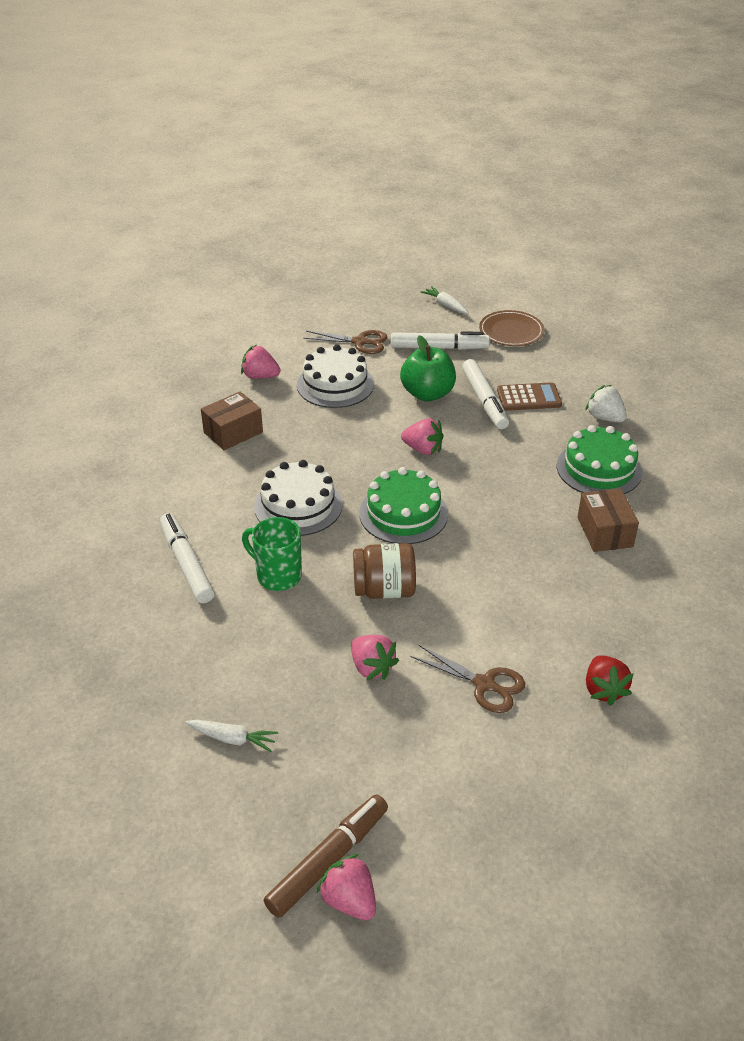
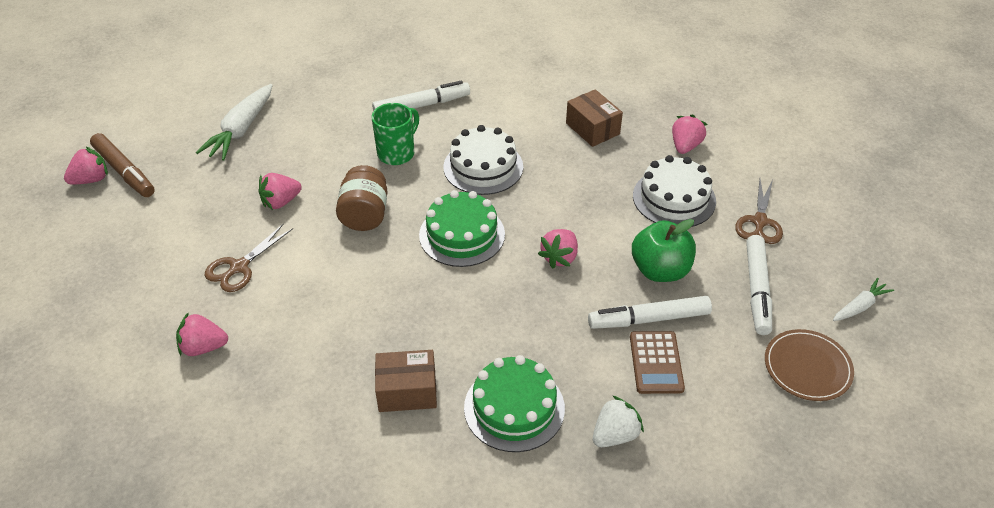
camera: 95 degrees right, 5 degrees up
white carrot [185,720,278,752] -> white carrot [196,84,273,160], size x1.79
red strawberry [586,655,634,706] -> pink strawberry [176,312,228,356]

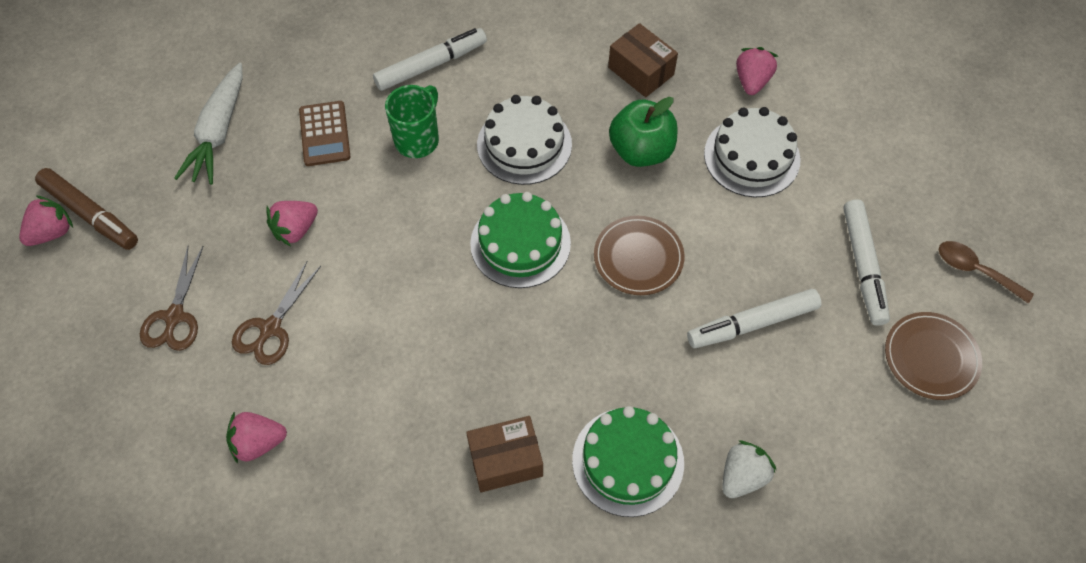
camera: 10 degrees left, 15 degrees up
brown jar [336,165,388,231] -> none
pink strawberry [538,229,578,269] -> brown plate [594,216,685,295]
brown calculator [630,331,685,394] -> brown calculator moved to [299,101,351,166]
green apple [632,219,696,282] -> green apple moved to [609,97,678,167]
brown scissors [735,179,783,244] -> brown scissors moved to [140,246,203,351]
white carrot [833,278,894,321] -> brown spoon [939,241,1034,303]

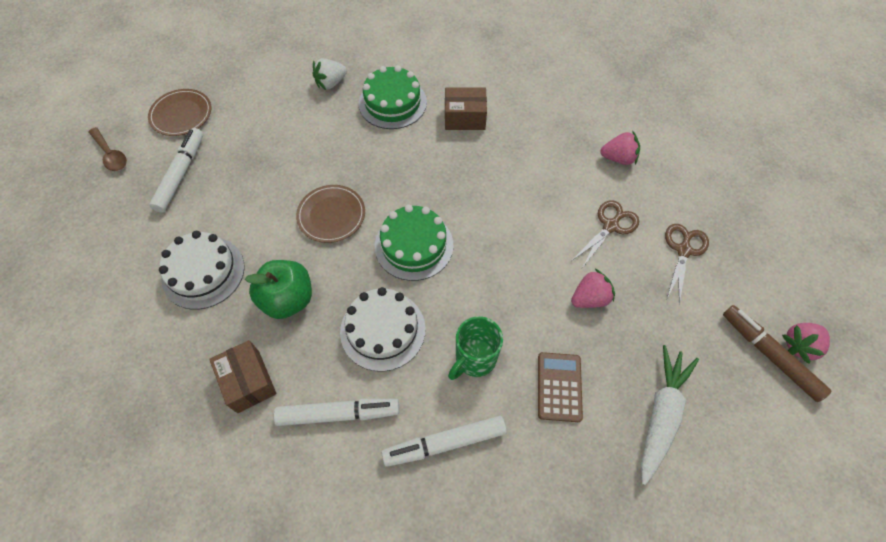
camera: 165 degrees left, 0 degrees up
white marker [687,289,821,348] -> white marker moved to [274,399,399,426]
pink strawberry [736,47,778,95] -> none

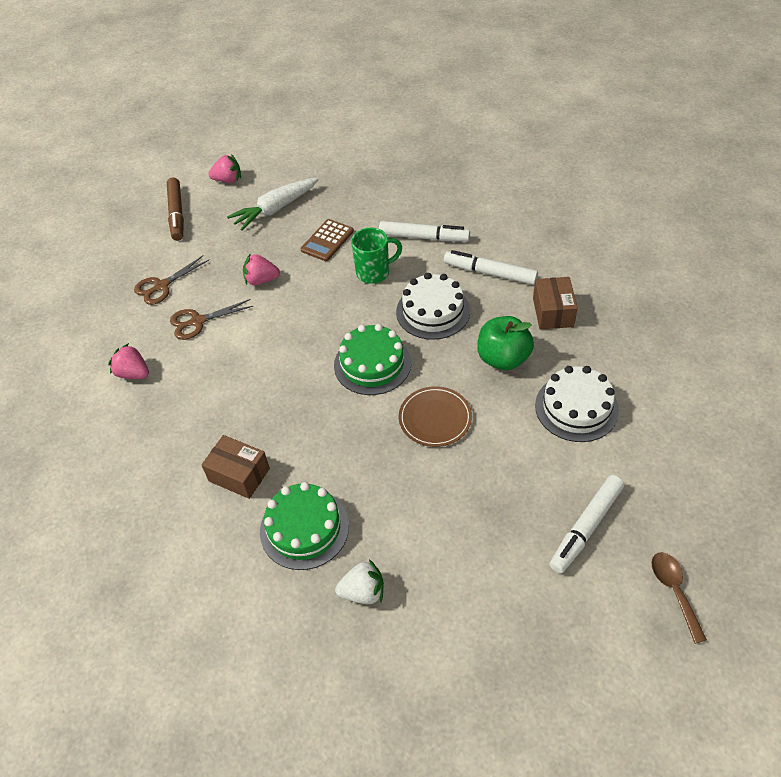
camera: 150 degrees left, 10 degrees down
brown plate [148,89,211,136] -> none
pink strawberry [782,323,830,364] -> pink strawberry moved to [208,154,241,183]

